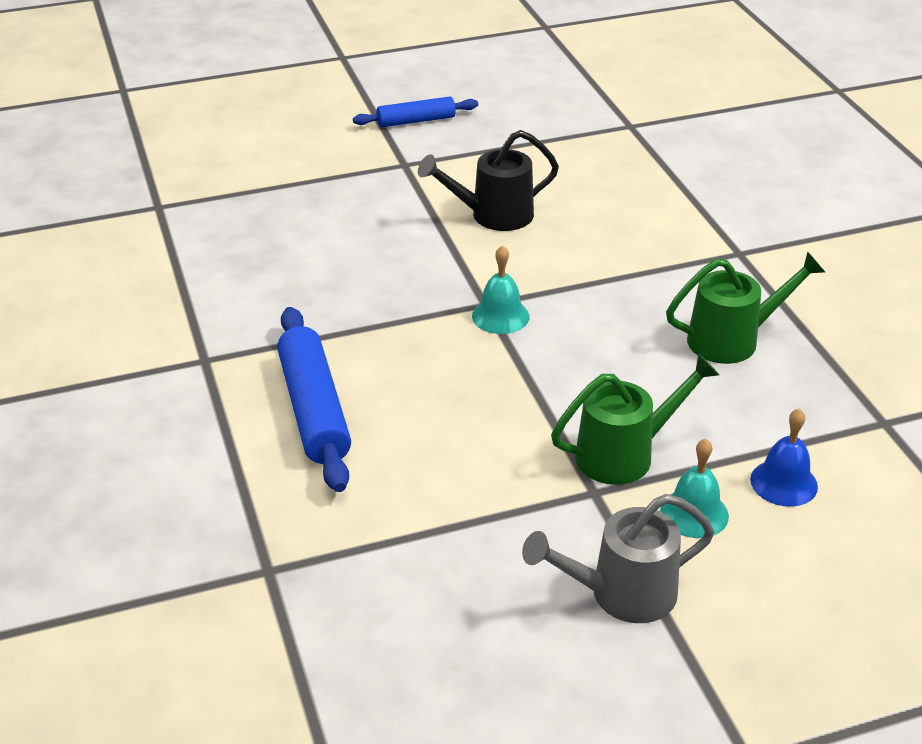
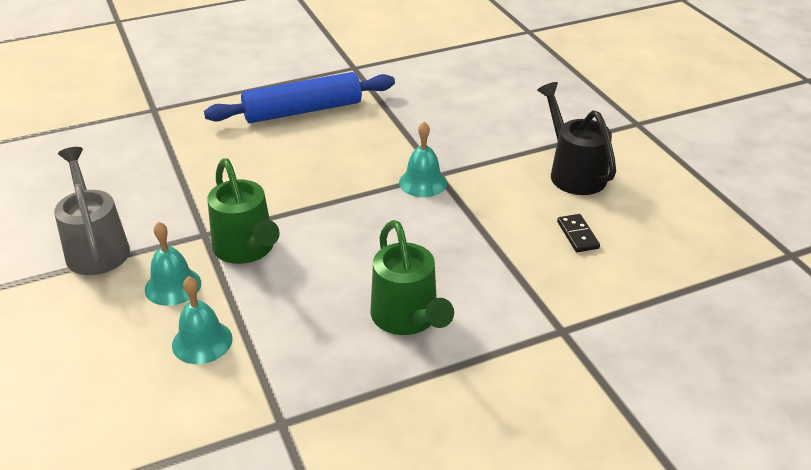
camera: 85 degrees right, 0 degrees up
blue rolling pin [353,96,478,127] -> none
blue bell [750,409,818,507] -> turquoise bell [172,276,232,364]
none -> black domino [557,214,600,252]

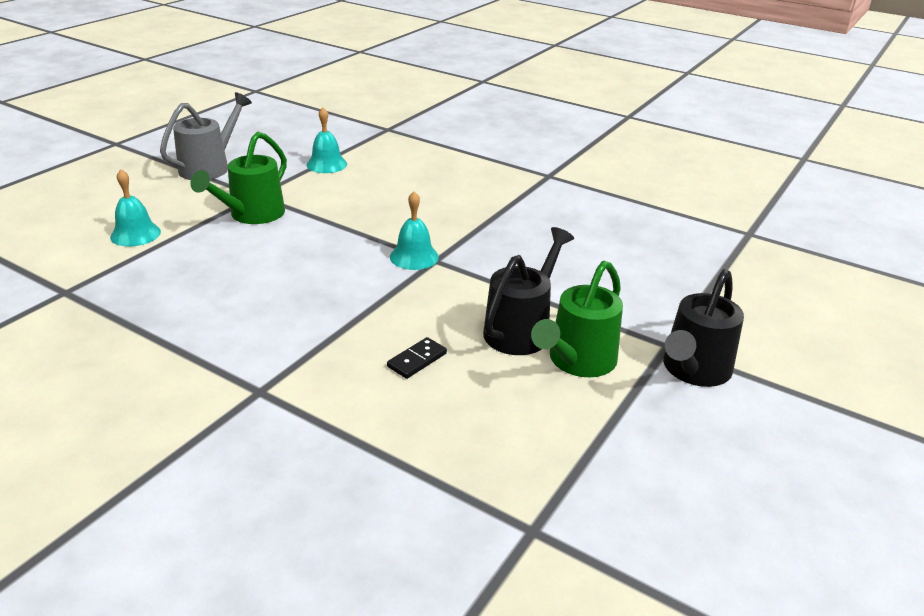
camera: 55 degrees right, 5 degrees down
turquoise bell [145,222,201,306] -> turquoise bell moved to [306,107,347,173]
blue rolling pin [204,72,395,123] -> none
green watering can [371,220,454,335] -> green watering can moved to [531,261,623,377]
none -> black watering can [663,269,744,387]

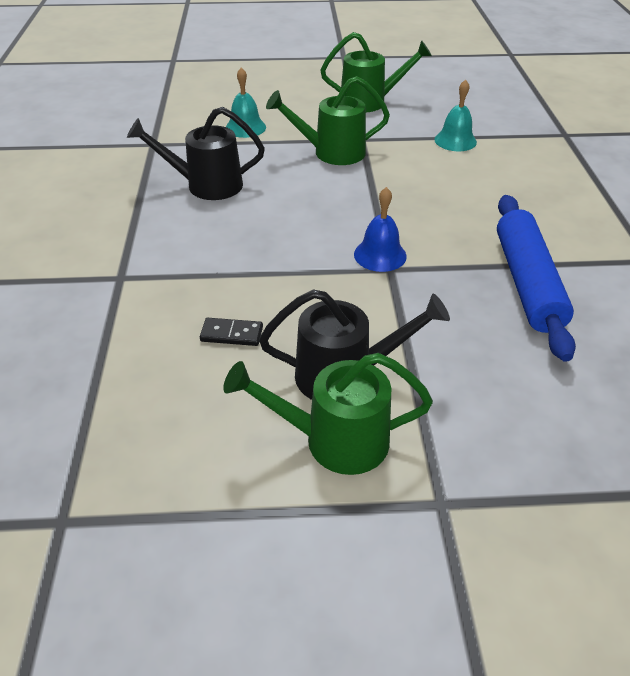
camera: 55 degrees right, 10 degrees up
grey watering can [160,92,252,180] -> green watering can [320,32,432,112]
turquoise bell [390,191,439,270] -> blue bell [354,187,407,272]
black watering can [663,269,744,387] -> black watering can moved to [127,107,265,200]
none -> blue rolling pin [497,195,576,362]

